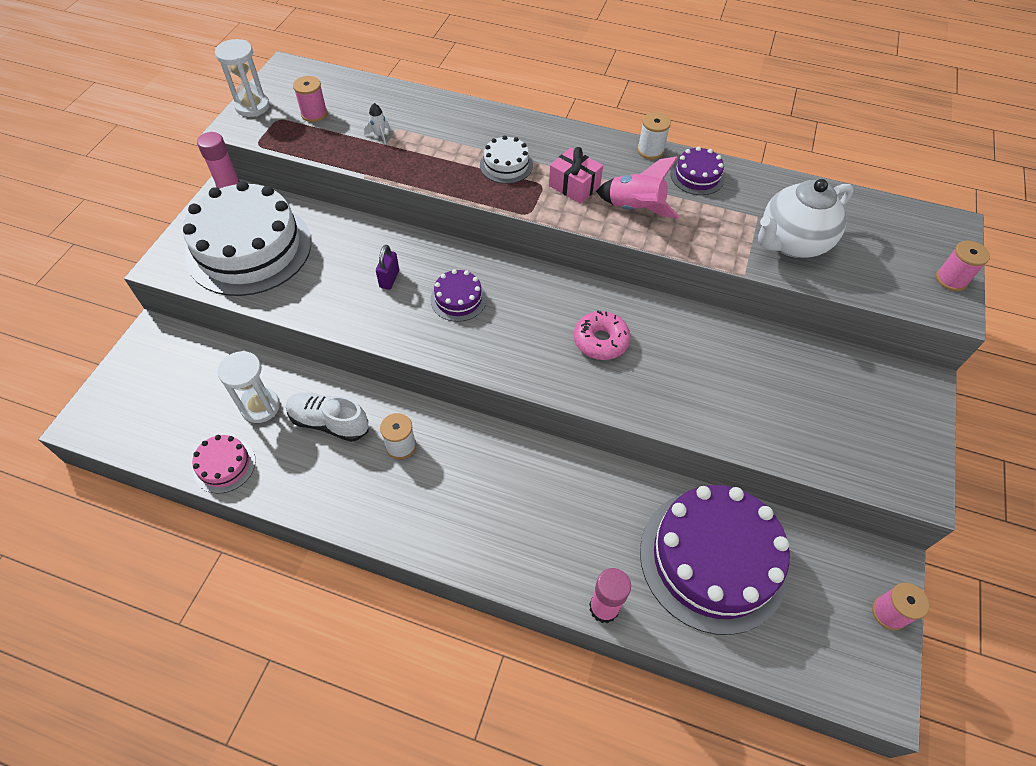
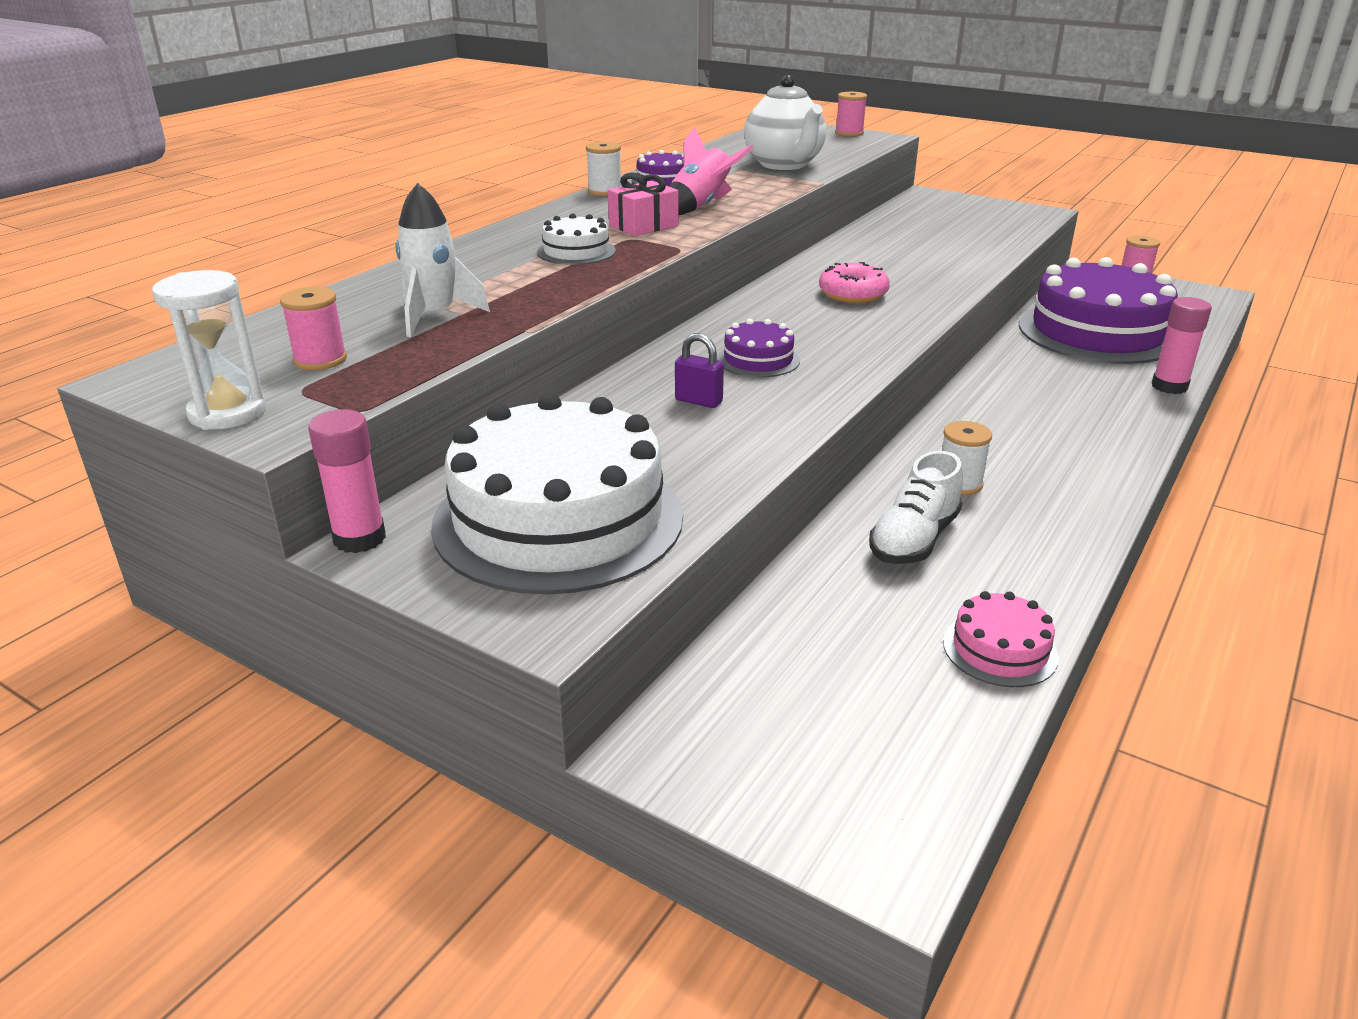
camera: 75 degrees left, 25 degrees down
white hourglass [218,351,280,423] -> none
white rocket [364,103,390,145] -> white rocket [396,183,490,337], size x2.00

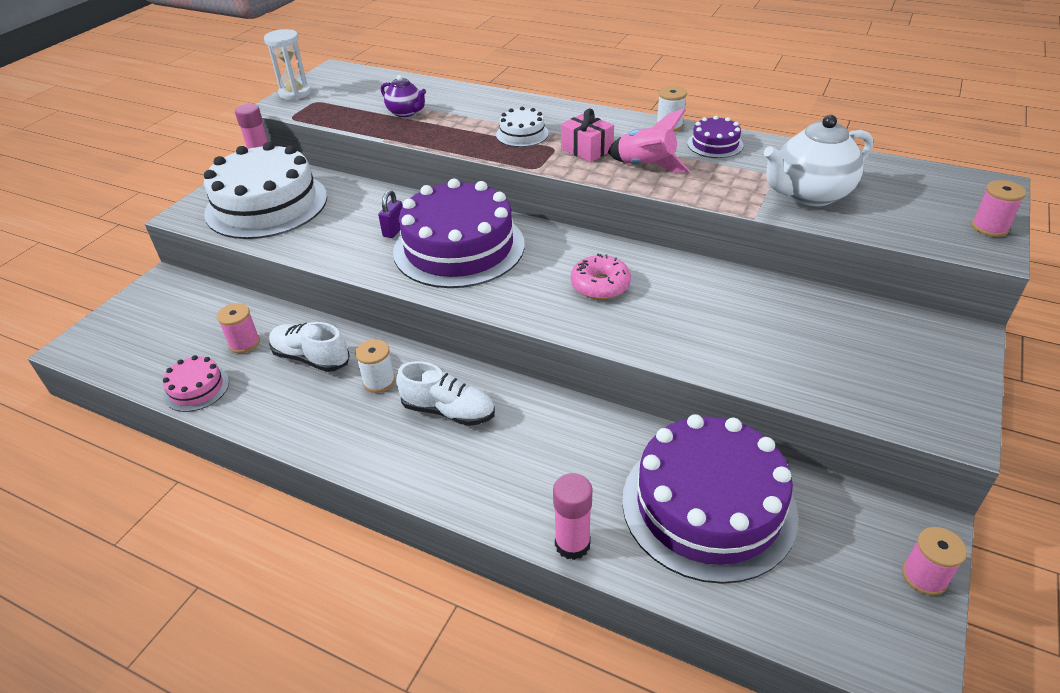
camera: 85 degrees right, 10 degrees up
pink spool [280,287,347,370] -> pink spool moved to [217,303,260,353]
white rocket [396,183,490,337] -> purple teapot [381,75,426,117]
purple cake [717,319,800,377] -> purple cake [393,179,525,288], size x2.28
none -> white shoe [396,361,495,426]

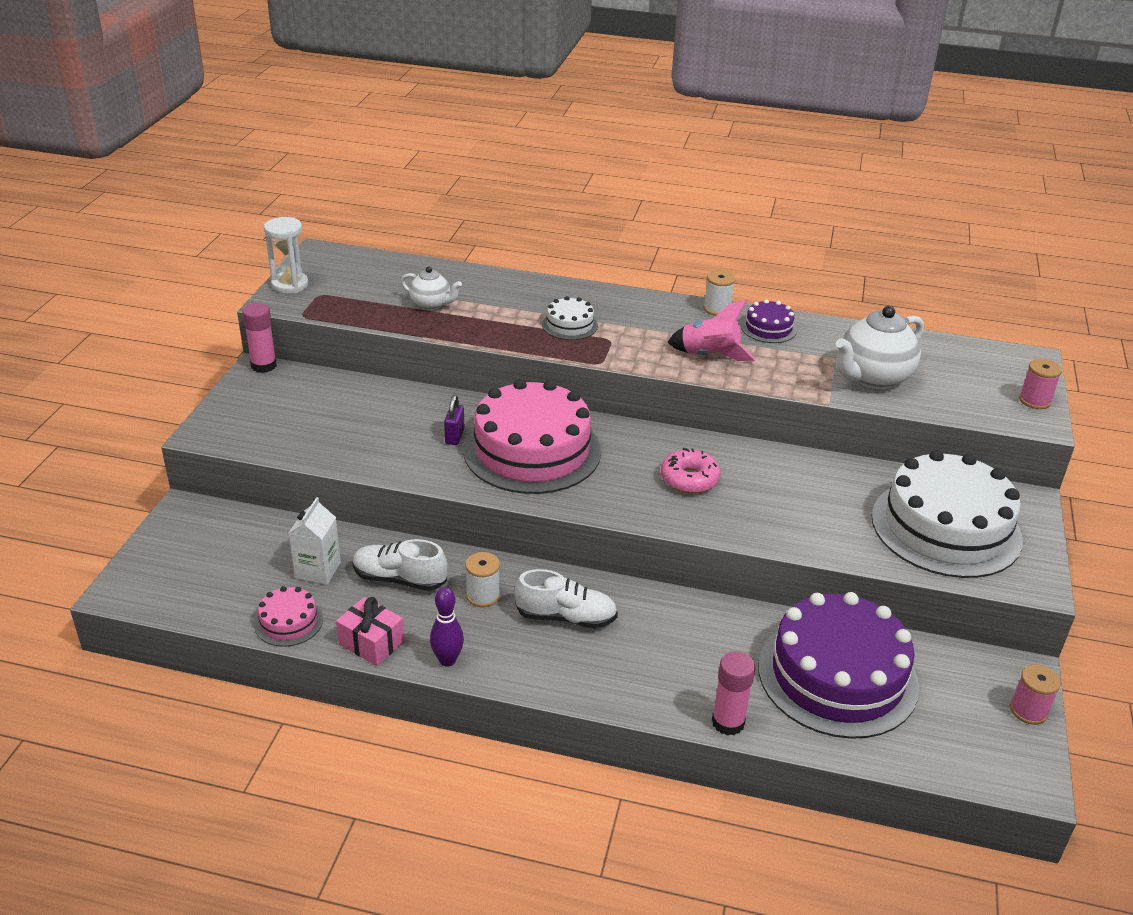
camera: 15 degrees left, 5 degrees down
white cake [204,142,327,239] -> white cake moved to [872,450,1023,578]
pink spool [217,303,260,353] -> white carton [289,497,341,585]
purple teapot [381,75,426,117] -> white teapot [401,267,462,310]
purple cake [393,179,525,288] -> pink cake [463,379,601,494]
pink gift [561,109,614,162] -> pink gift moved to [336,597,404,666]
none -> purple bowling pin [430,587,464,667]

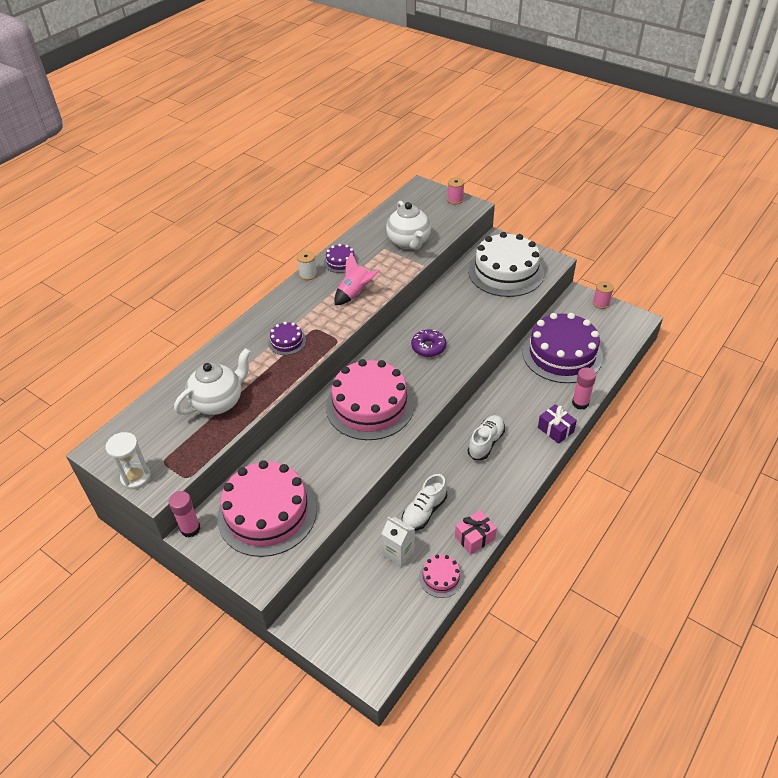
camera: 65 degrees left, 10 degrees up
white teapot [401,267,462,310] -> white teapot [174,348,251,415], size x1.78
purple bowling pin [430,587,464,667] -> none
purple padlock [444,395,464,445] -> none
white spool [465,552,500,607] -> none
white cake [542,296,598,340] -> purple cake [268,322,306,355]
pink donut [661,448,721,494] -> purple donut [411,329,446,357]
none -> pink cake [217,460,317,557]
none -> purple gift [538,404,577,444]

